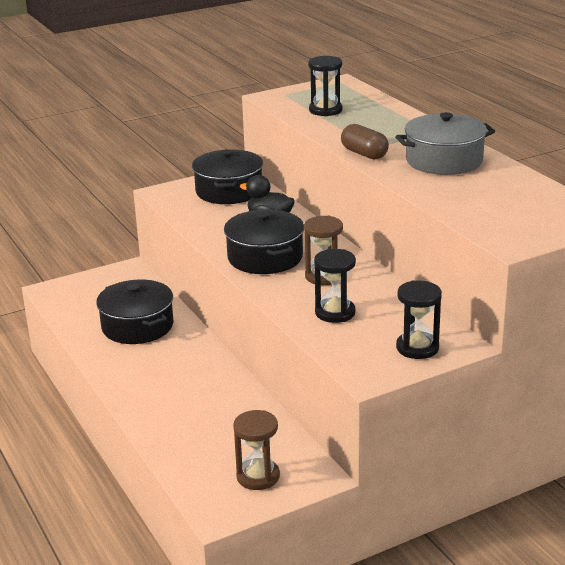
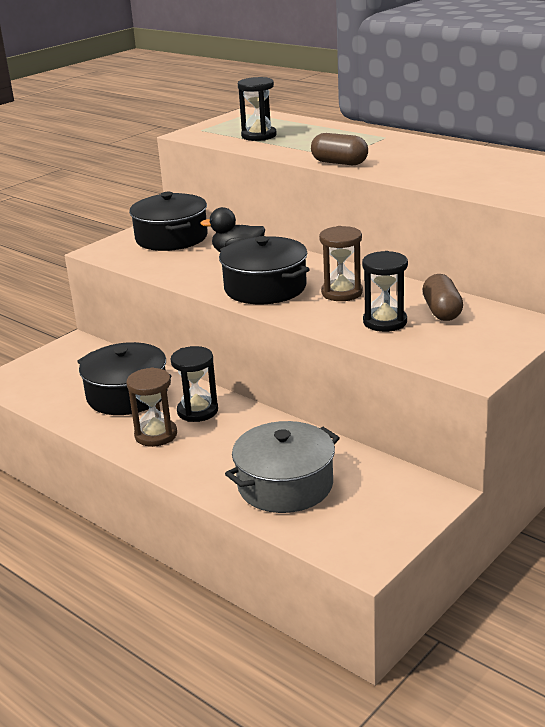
camera: 20 degrees left, 0 degrees up
brown hourglass [233,410,280,490] -> brown hourglass moved to [126,367,177,447]
grey pot [395,112,495,175] -> grey pot moved to [225,421,340,513]
black hourglass [396,280,442,359] -> black hourglass moved to [171,346,218,422]
none -> brown capsule [423,274,463,321]

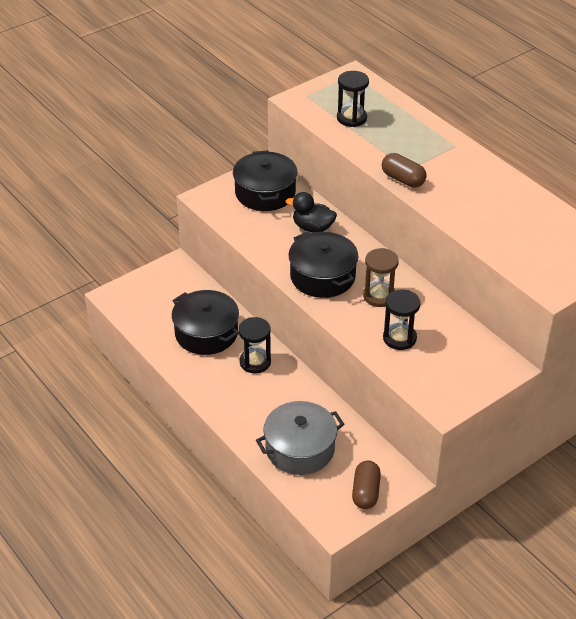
camera: 10 degrees right, 15 degrees up
brown hourglass [126,367,177,447] -> none
brown capsule [423,274,463,321] -> brown capsule moved to [352,461,381,509]

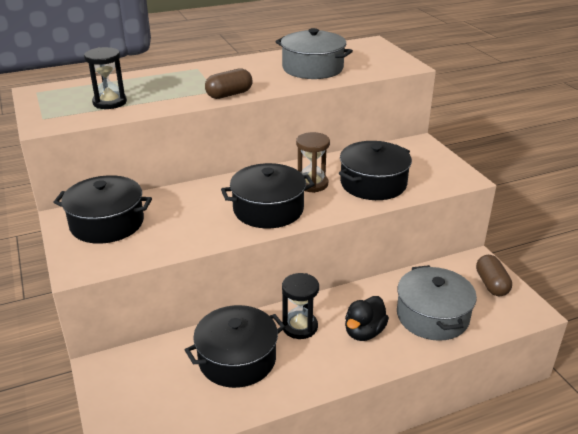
camera: 75 degrees left, 10 degrees down
black duck [286,192,337,233] -> black duck moved to [345,296,389,341]
brown capsule [352,461,381,509] -> brown capsule turned 60 degrees clockwise [476,255,512,296]
black hourglass [383,290,420,350] -> black pot [339,141,412,200]
none -> grey pot [275,28,353,79]

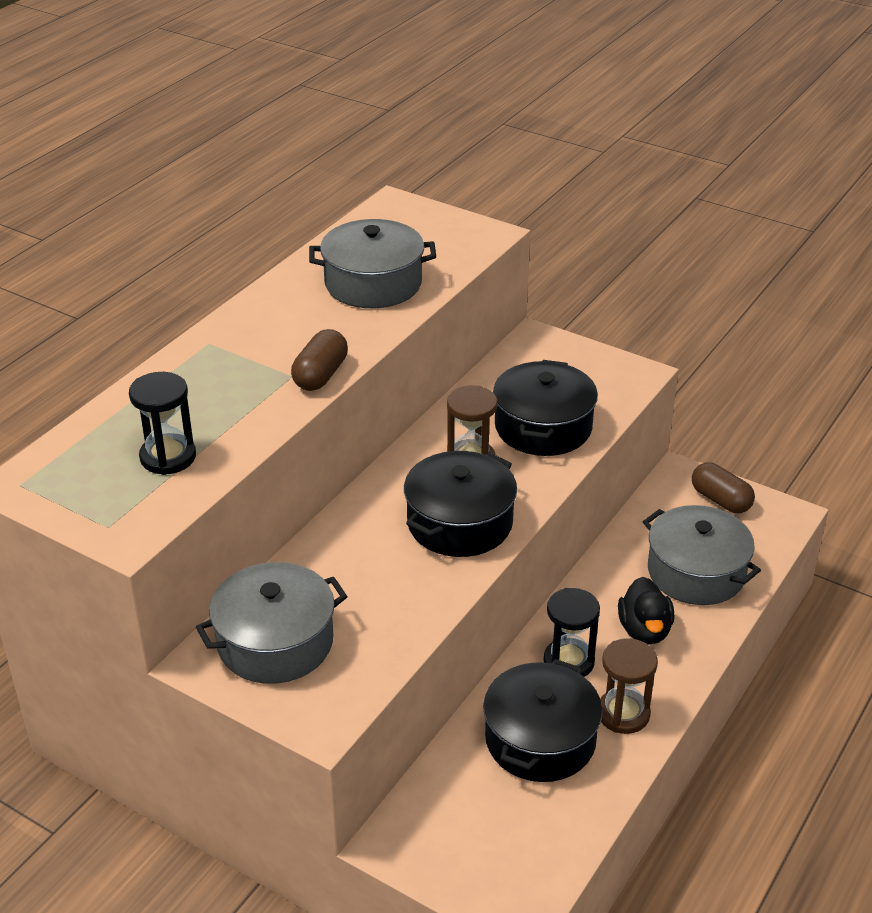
camera: 35 degrees left, 5 degrees up
black pot [53,175,152,244] -> grey pot [196,562,348,684]
none -> brown hourglass [600,638,658,734]

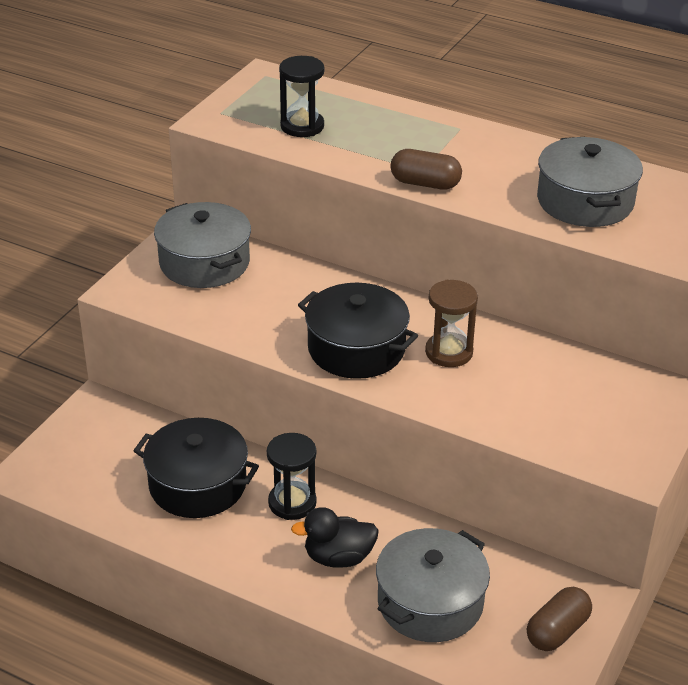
camera: 85 degrees right, 0 degrees up
black pot [493,360,598,456] -> none
brown hourglass [600,638,658,734] -> none

